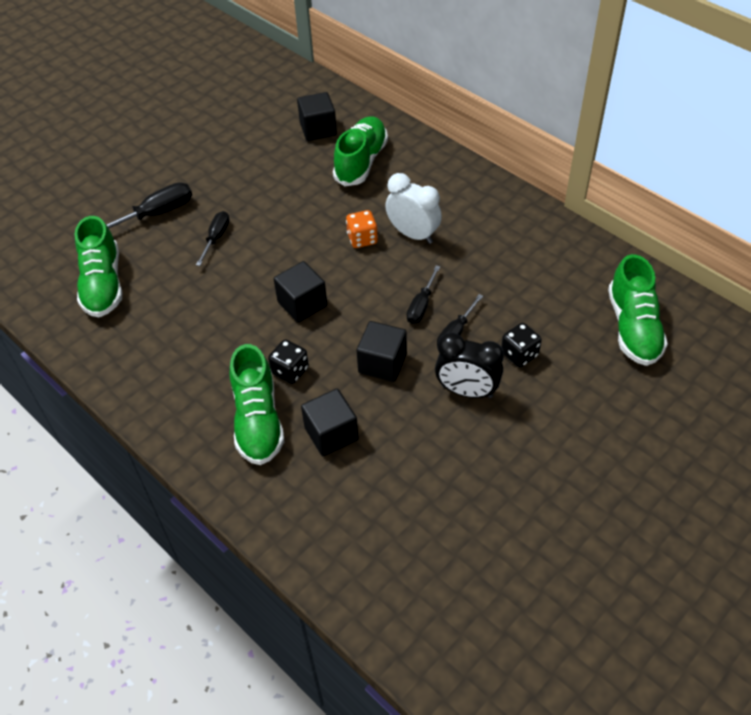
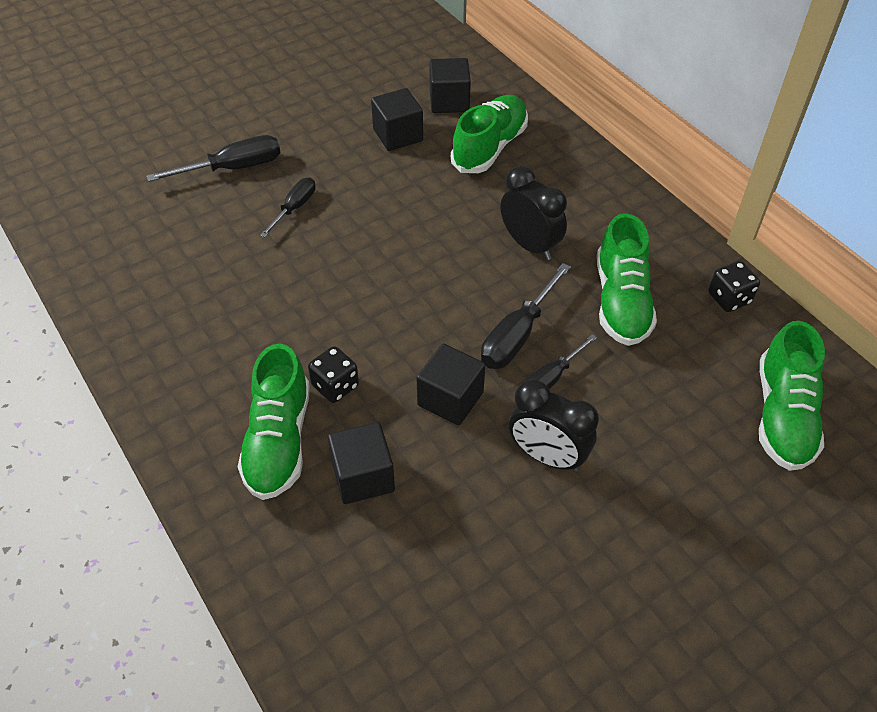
camera: 10 degrees right, 0 degrees up
green shoe [74,216,122,317] -> green shoe moved to [597,213,657,346]
black cube [274,261,327,323] -> black cube moved to [371,88,423,151]
orange dice [346,210,378,248] -> none
white clock [385,173,442,244] -> black clock [500,166,567,260]
black screwdriver [407,265,440,324] -> black screwdriver [481,263,571,369], size x1.55
black dice [501,323,542,367] -> black dice moved to [708,261,760,312]

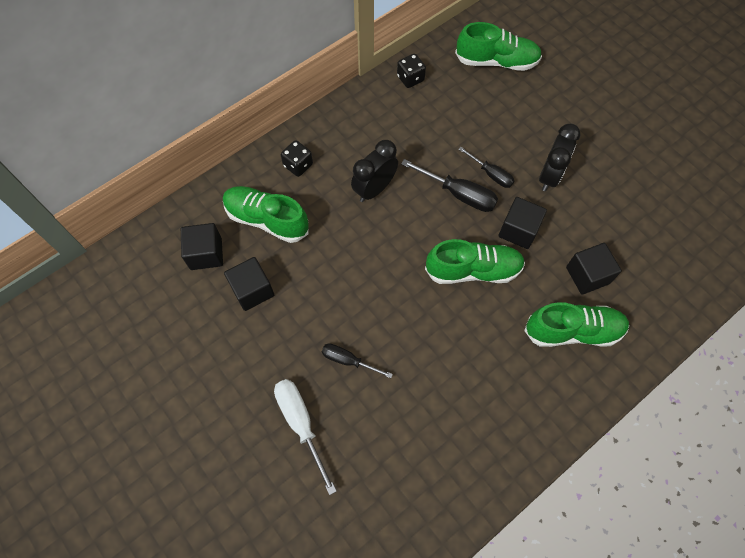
camera: 95 degrees left, 15 degrees up
black screwdriver [147,135,281,182] -> white screwdriver [274,379,337,495]
black dice [308,346,359,403] -> black dice moved to [281,140,313,177]
green shoe [597,213,657,346] -> green shoe moved to [425,239,525,284]

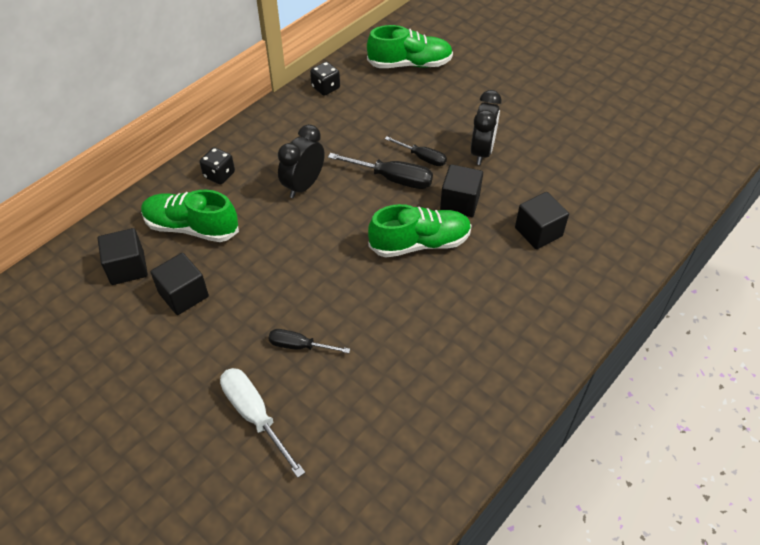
camera: 10 degrees left, 15 degrees down
green shoe [524,302,629,347] -> none

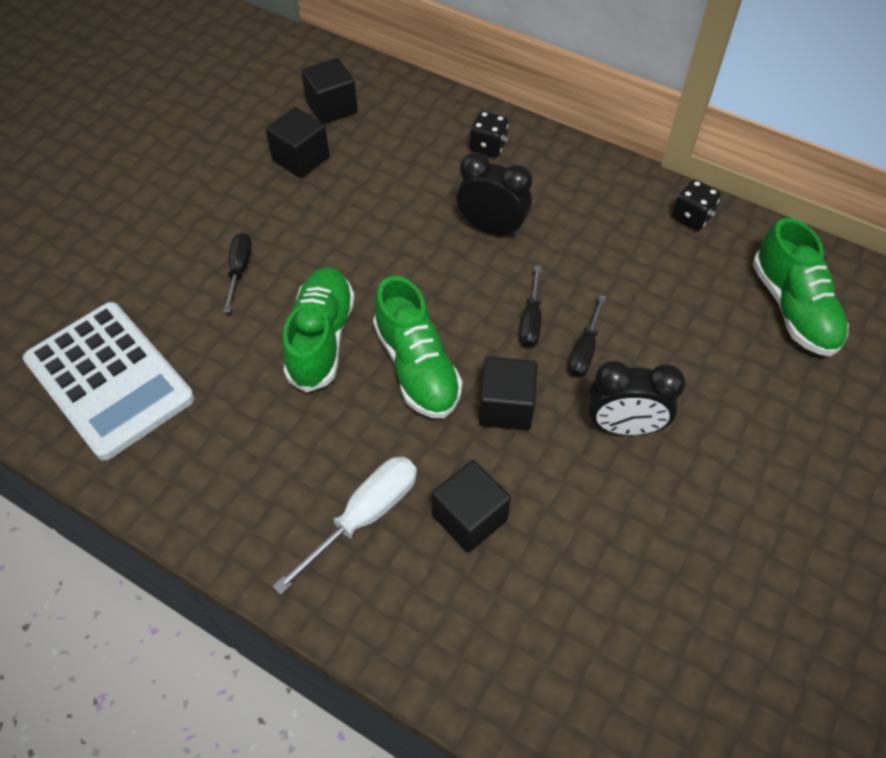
camera: 80 degrees right, 5 degrees up
green shoe [141,190,239,242] -> green shoe moved to [282,267,355,393]
white screwdriver [220,368,305,478] -> white screwdriver moved to [273,456,417,595]
black screwdriver [328,153,433,189] -> black screwdriver [519,265,541,348], size x0.64
none -> white calculator [23,302,195,461]

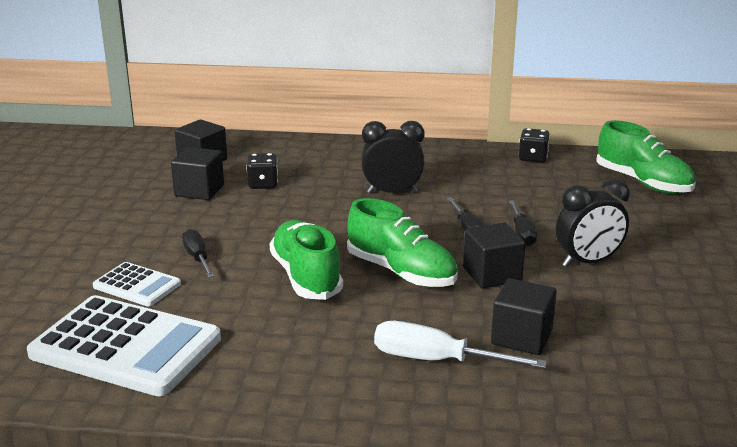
camera: 25 degrees left, 30 degrees down
white screwdriver [273,456,417,595] -> white screwdriver turned 90 degrees counterclockwise [374,321,547,369]
black dice [470,111,508,158] -> black dice moved to [246,153,278,189]
none -> white calculator [93,262,181,306]

